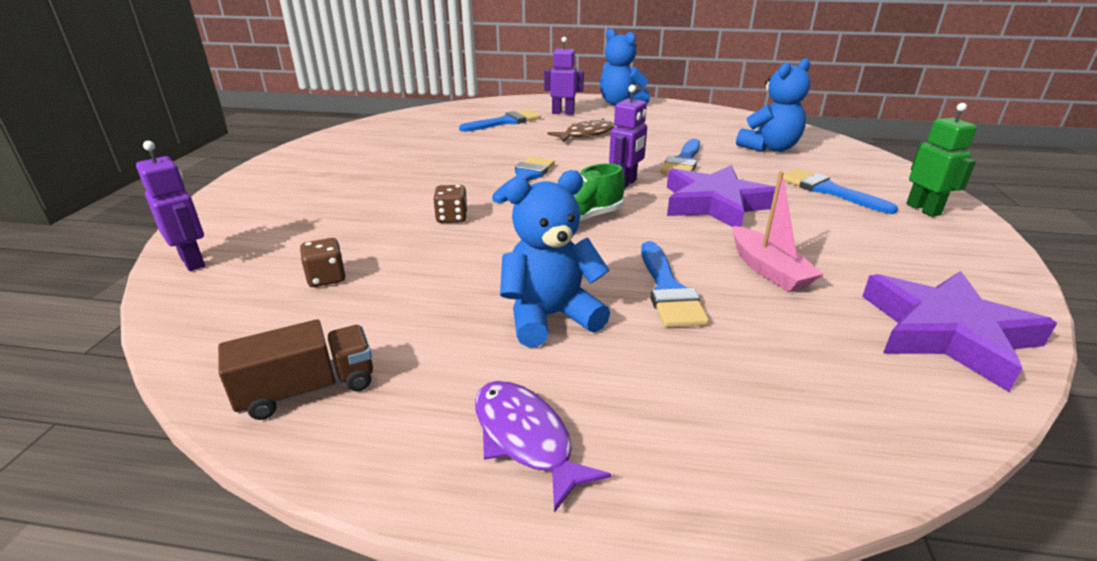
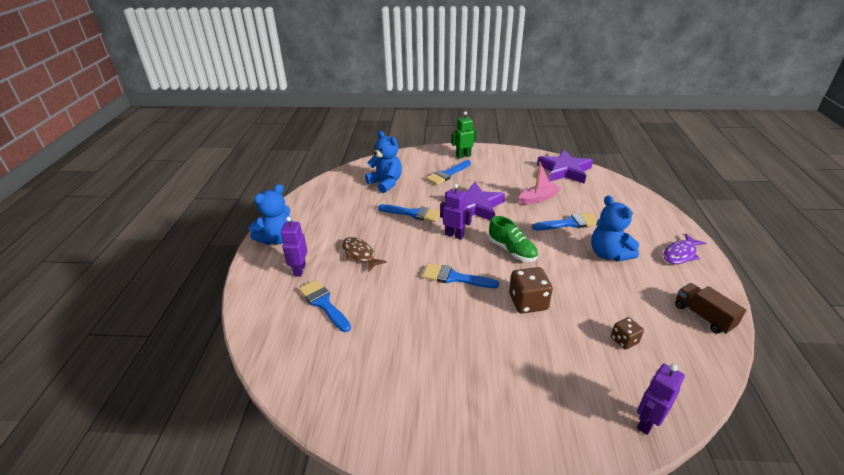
camera: 95 degrees left, 5 degrees up
brown dice [433,185,468,223] -> brown dice [509,267,553,314], size x1.69

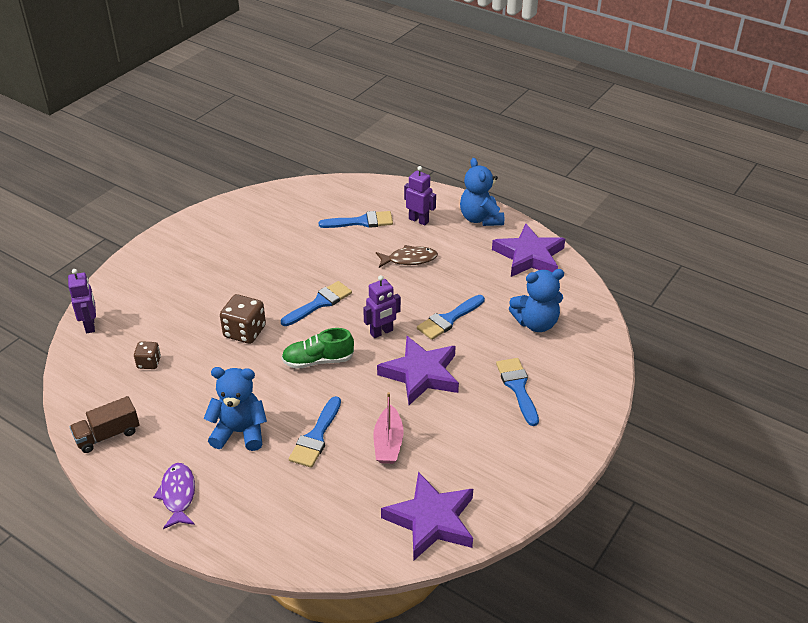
camera: 120 degrees right, 5 degrees up
green robot [451,111,476,159] -> none
brown truck [675,283,746,334] -> brown truck turned 150 degrees clockwise [69,396,140,453]
none -> purple star [492,224,565,277]

